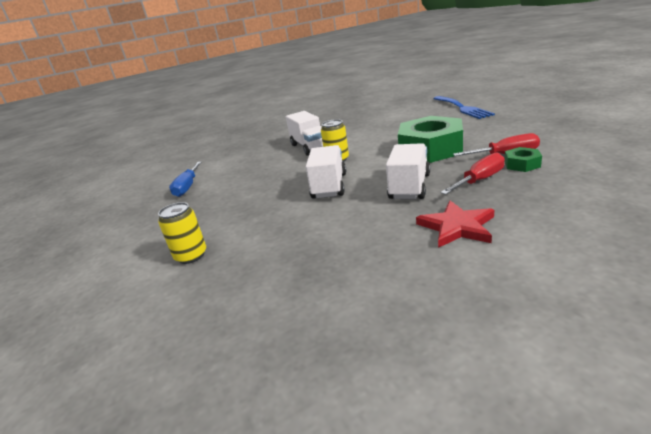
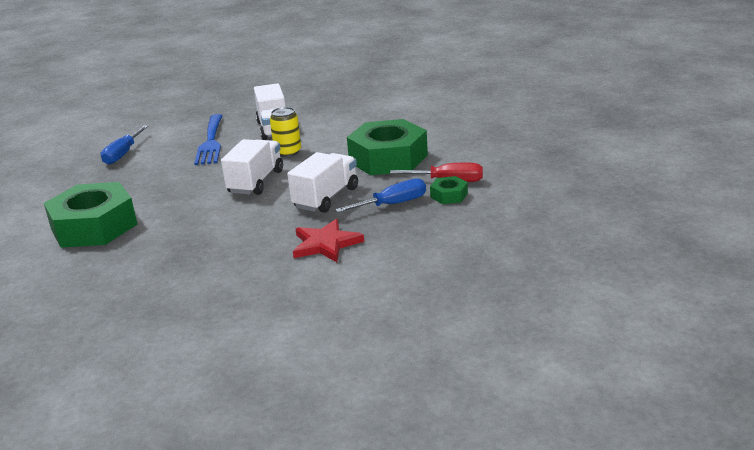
camera: 10 degrees right, 0 degrees up
yellow can [158,202,206,264] -> green nut [44,182,137,248]
blue fork [433,96,495,119] -> blue fork moved to [194,114,222,165]
red screwdriver [440,152,505,195] -> blue screwdriver [335,178,426,213]

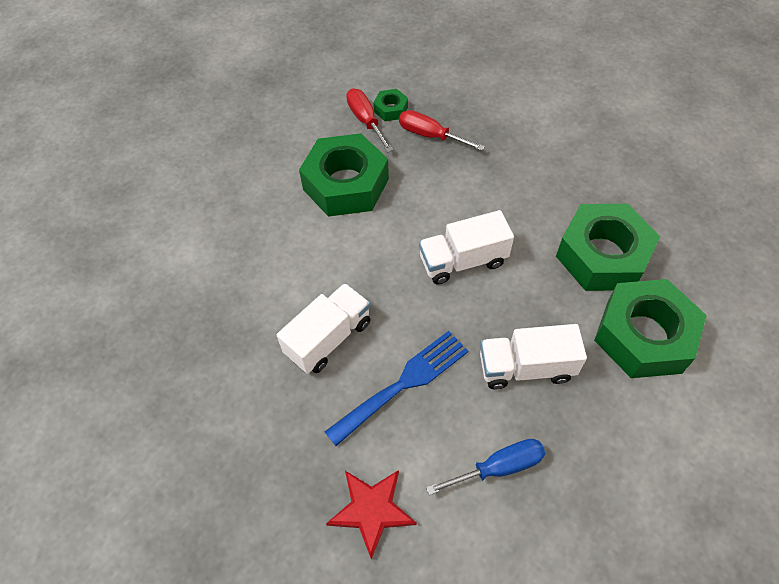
camera: 125 degrees left, 30 degrees up
yellow can [270,107,301,157] -> none
white truck [287,152,358,213] -> white truck moved to [480,324,587,389]
red star [293,219,364,262] -> red star moved to [326,470,417,560]
blue screwdriver [335,178,426,213] -> red screwdriver [399,110,485,151]
none -> green nut [556,204,660,291]

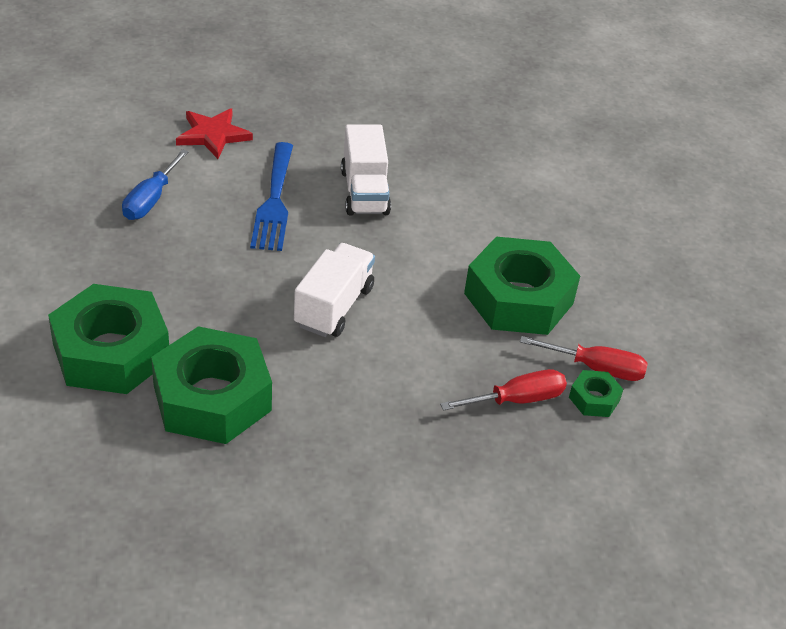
camera: 125 degrees right, 15 degrees down
white truck [480,324,587,389] -> none

